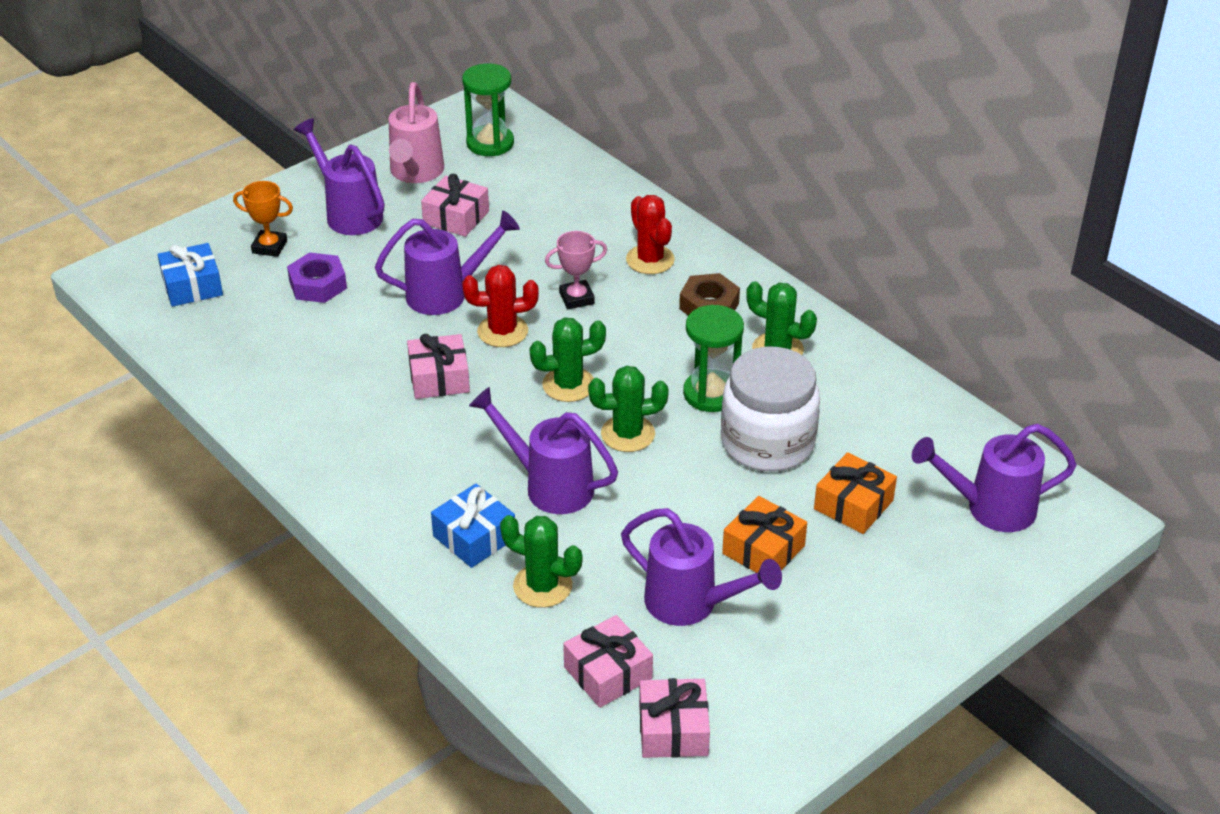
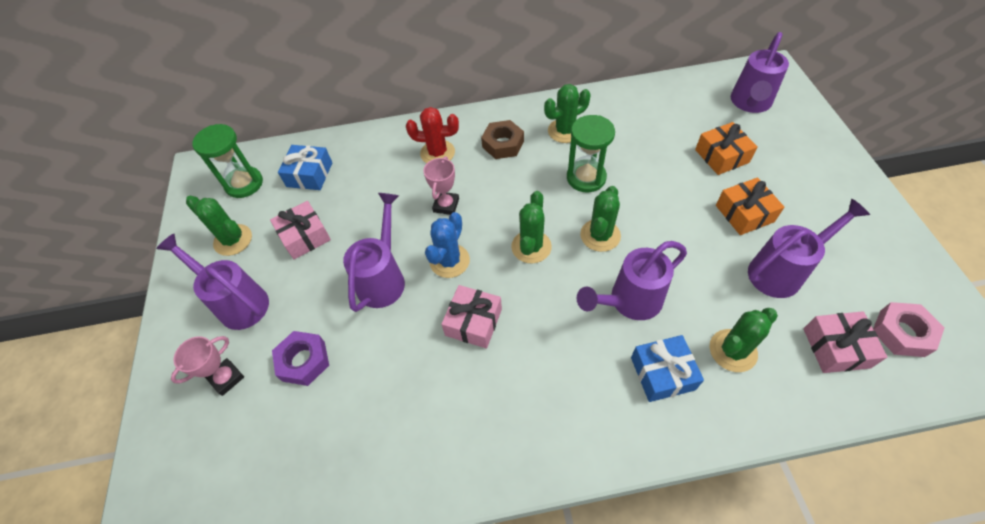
camera: 55 degrees left, 15 degrees up
blue gift [158,243,223,307] -> blue gift moved to [278,145,332,190]
orange trophy [233,181,293,257] -> pink trophy [171,336,244,396]
purple watering can [294,118,385,235] -> purple watering can turned 45 degrees clockwise [156,234,269,330]
pink watering can [389,82,444,183] -> green cactus [186,196,252,256]
red cactus [462,265,539,347] -> blue cactus [425,212,470,278]
pink gift [639,678,710,758] -> pink nut [873,302,944,357]
white jar [721,347,820,471] -> none

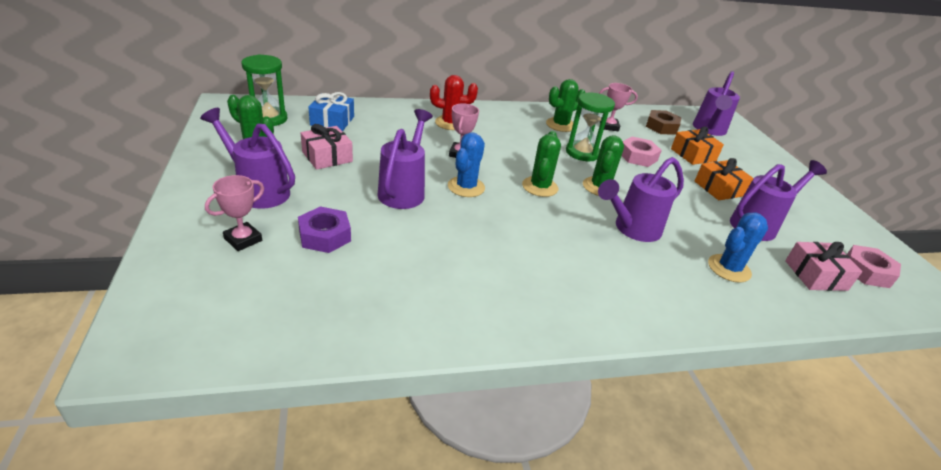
camera: 10 degrees left, 20 degrees down
pink gift [441,285,502,349] -> none
brown nut [481,120,524,159] -> brown nut moved to [646,110,681,135]
blue gift [631,335,704,402] -> none
green cactus [710,308,778,372] -> blue cactus [708,213,768,283]
none -> pink trophy [599,83,638,131]
none -> pink nut [622,137,662,167]

